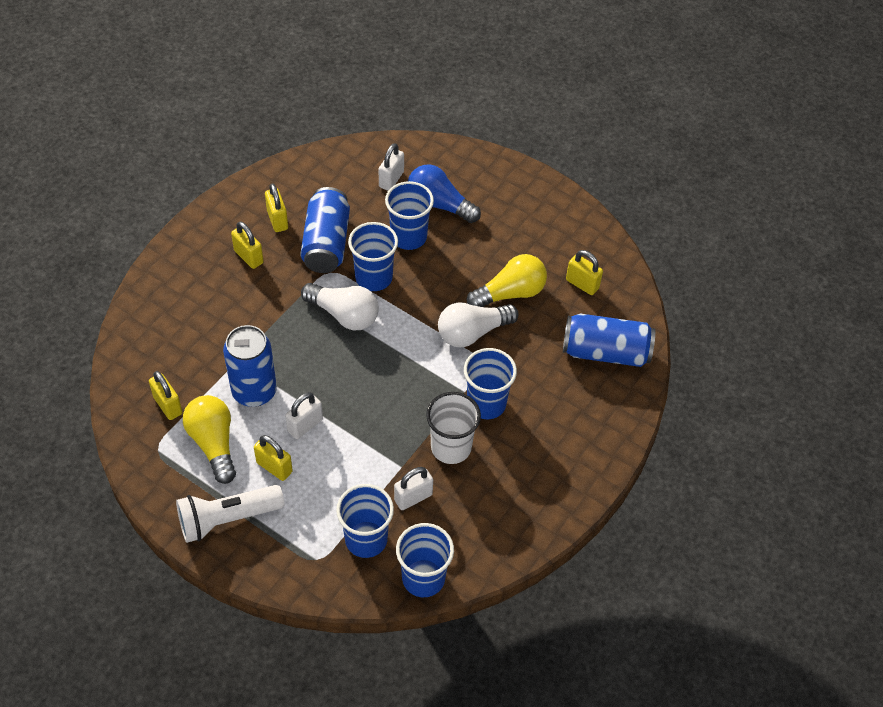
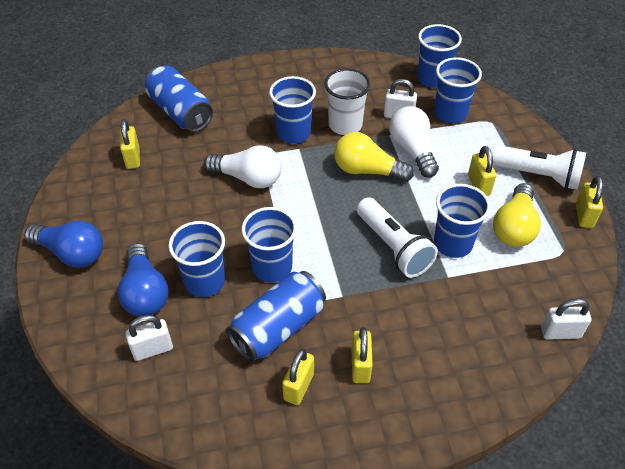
camera: 135 degrees left, 5 degrees down
yellow padlock [149,371,182,420] -> yellow padlock moved to [576,176,603,228]
blue can [223,325,277,407] -> blue cup [434,184,490,258]
white padlock [285,392,323,439] -> white padlock moved to [541,299,591,340]
white light bulb [301,283,379,330] -> white light bulb moved to [389,106,439,178]
yellow light bulb [467,254,547,307] -> yellow light bulb moved to [334,132,414,182]
none -> blue light bulb [24,221,103,268]
none -> white flashlight [357,197,438,278]

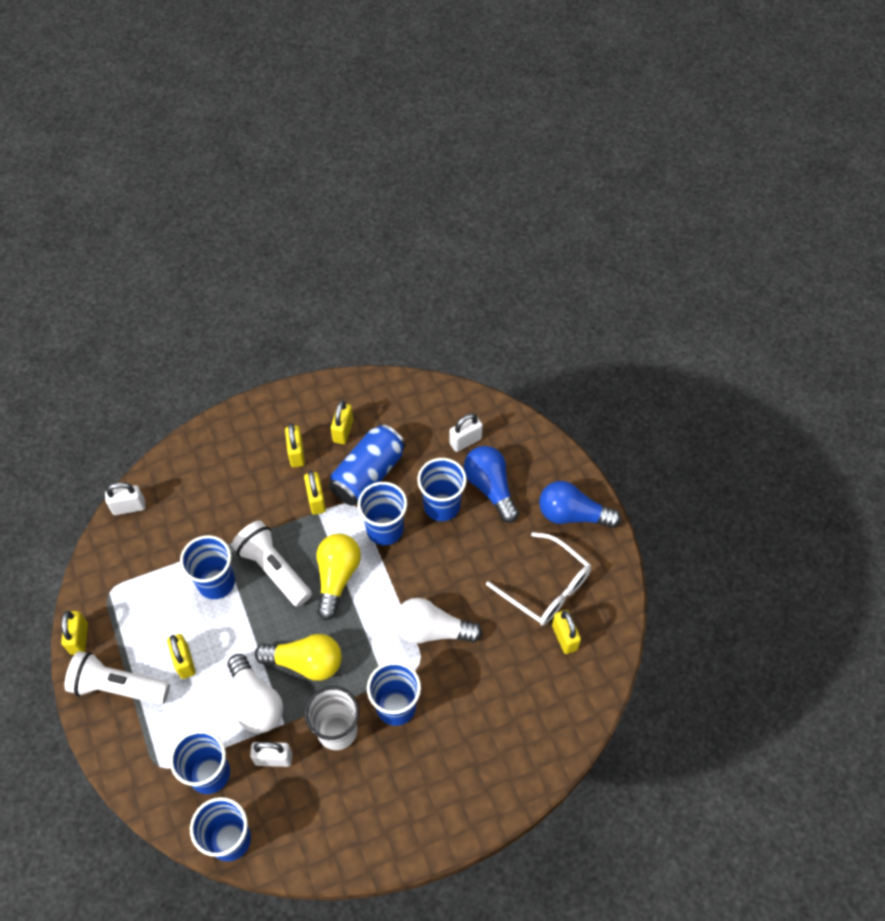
camera: 170 degrees right, 10 degrees up
blue can [145,66,213,132] -> none
yellow light bulb [493,183,541,247] -> yellow light bulb moved to [317,533,361,620]
none -> yellow padlock [304,470,326,515]
none -> white glasses [486,532,591,625]

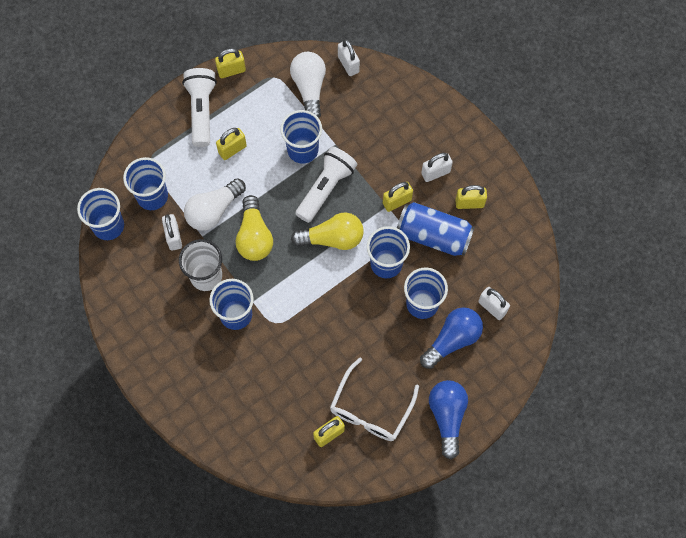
camera: 75 degrees right, 10 degrees up
yellow padlock [285,423,305,467] -> white padlock [421,153,453,182]
white light bulb [394,598,483,644] -> white light bulb moved to [290,52,326,118]

